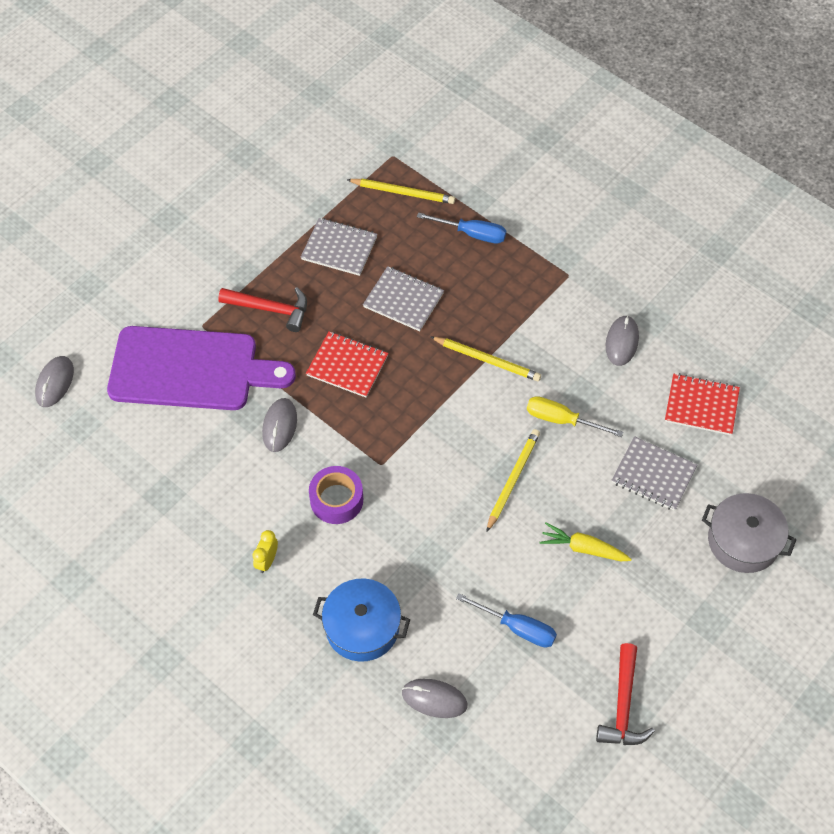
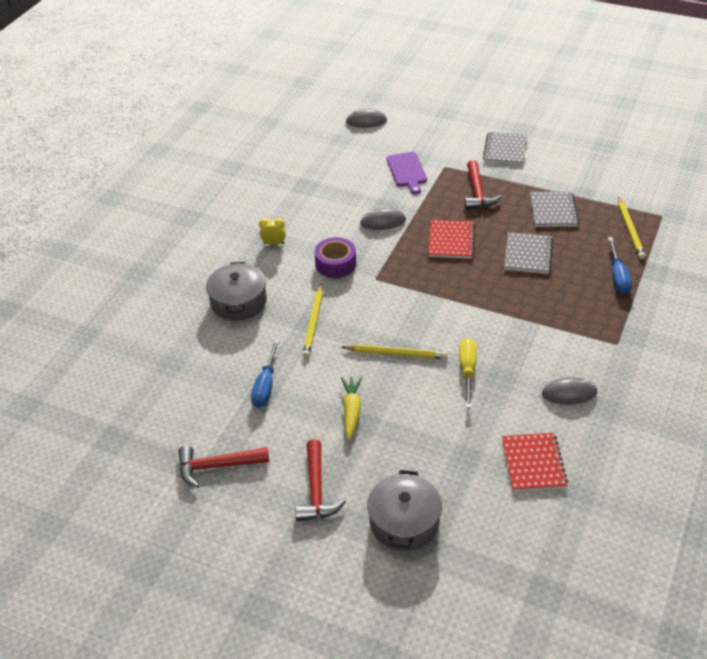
camera: 75 degrees right, 15 degrees down
purple cutting board [107,326,296,410] -> purple cutting board [387,152,427,194], size x0.49
blue pot [313,579,410,662] -> grey pot [206,262,267,321]
grey mouse [402,679,468,718] -> none
yellow pencil [430,336,541,381] -> yellow pencil moved to [302,283,323,358]
grey notebook [612,436,698,511] -> grey notebook moved to [483,132,527,165]
none -> red hammer [295,439,346,521]

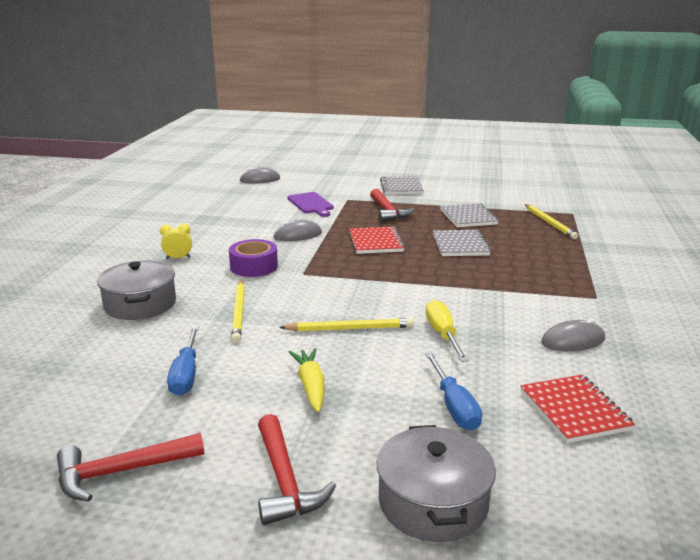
camera: 15 degrees left, 20 degrees down
blue screwdriver [608,237,632,294] -> blue screwdriver moved to [425,352,482,430]

